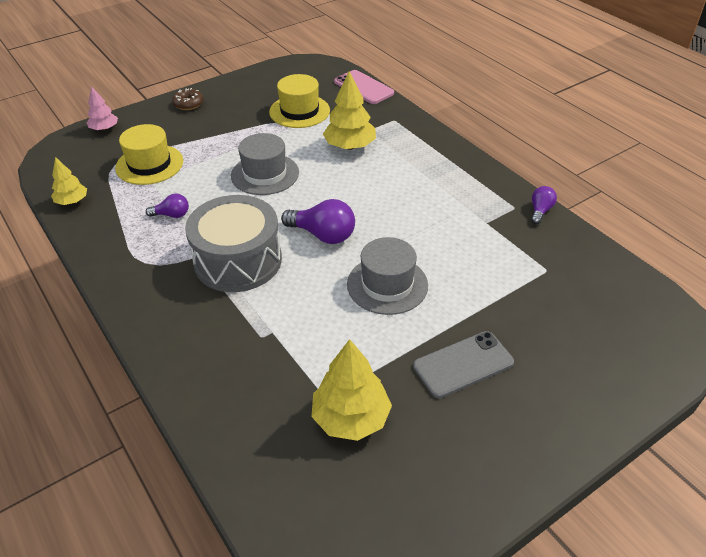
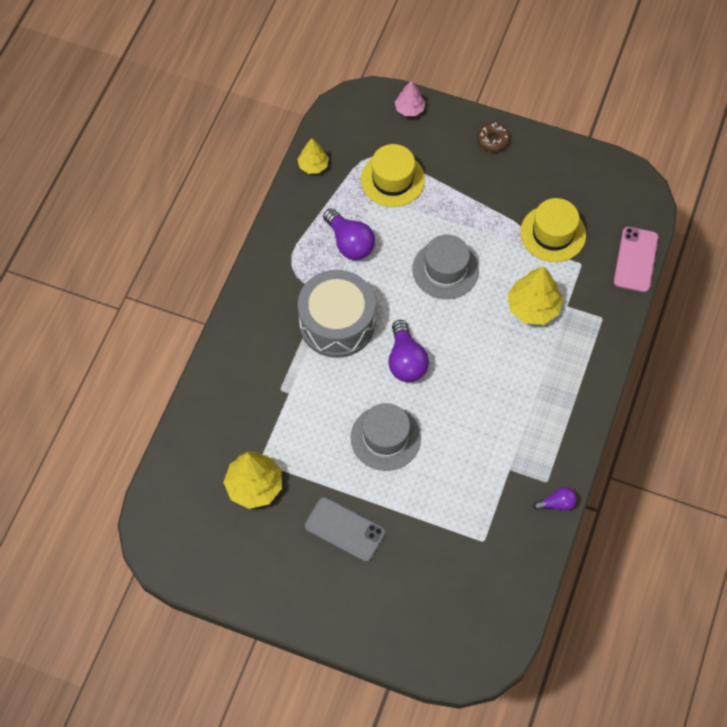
camera: 55 degrees right, 20 degrees up
purple light bulb [146,193,189,218] -> purple light bulb [323,208,375,260], size x1.75

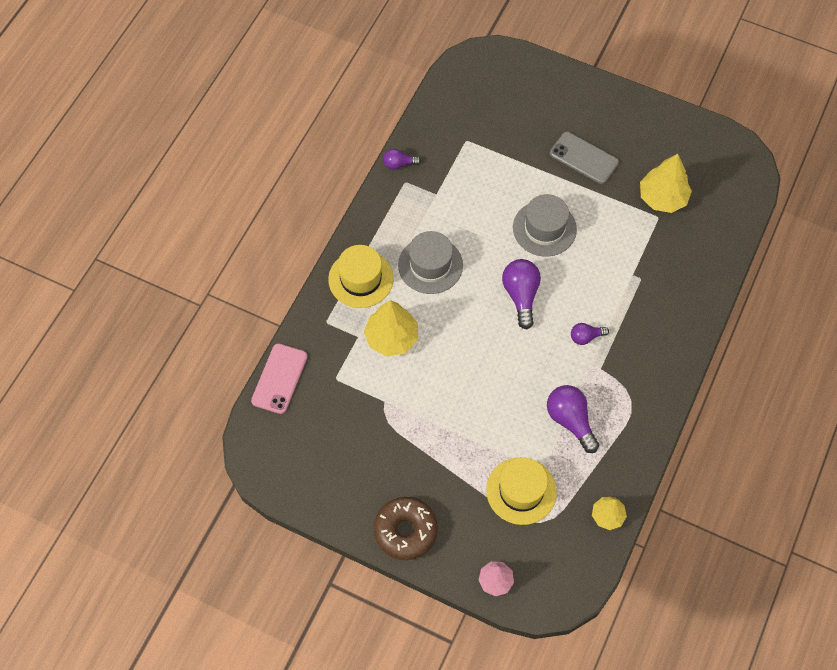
camera: 175 degrees left, 0 degrees up
grey drum [298,270,375,358] -> purple light bulb [571,323,609,345]
grey hat [412,235,479,299] -> grey hat moved to [398,231,463,294]
brown donut [477,122,510,152] -> brown donut [374,497,438,560], size x1.73
yellow hat [520,198,586,262] -> yellow hat moved to [328,245,394,308]

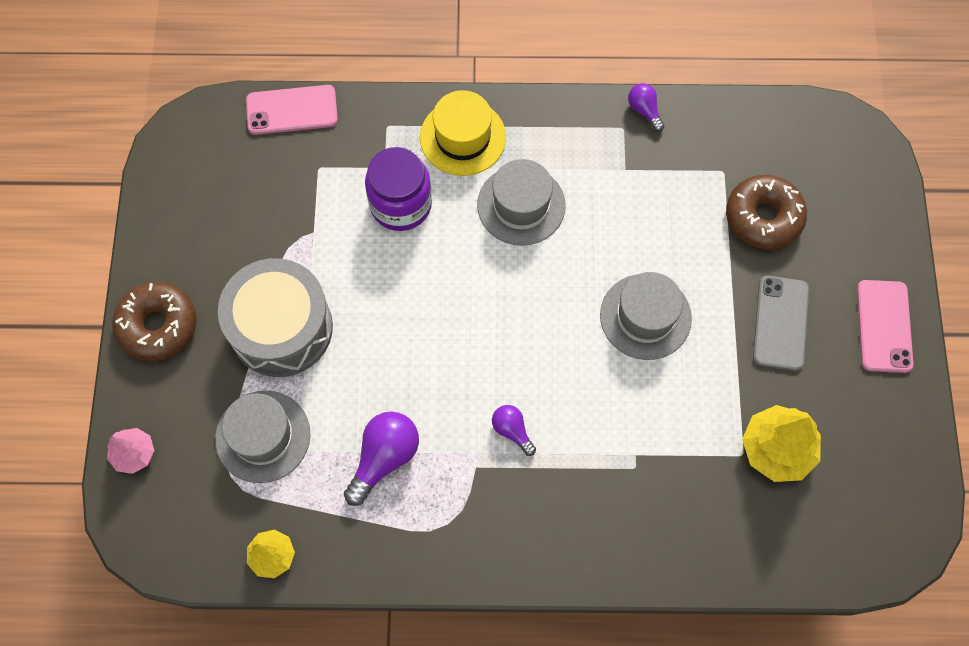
camera: 65 degrees right, 5 degrees up
yellow tree [364,300,418,357] -> purple jar [365,147,432,231]
yellow hat [486,457,557,525] -> grey hat [215,391,310,483]
purple light bulb [502,259,541,330] -> none
none -> grey drum [218,258,333,377]
none -> brown donut [726,175,807,250]
none -> pink phone [857,280,914,373]

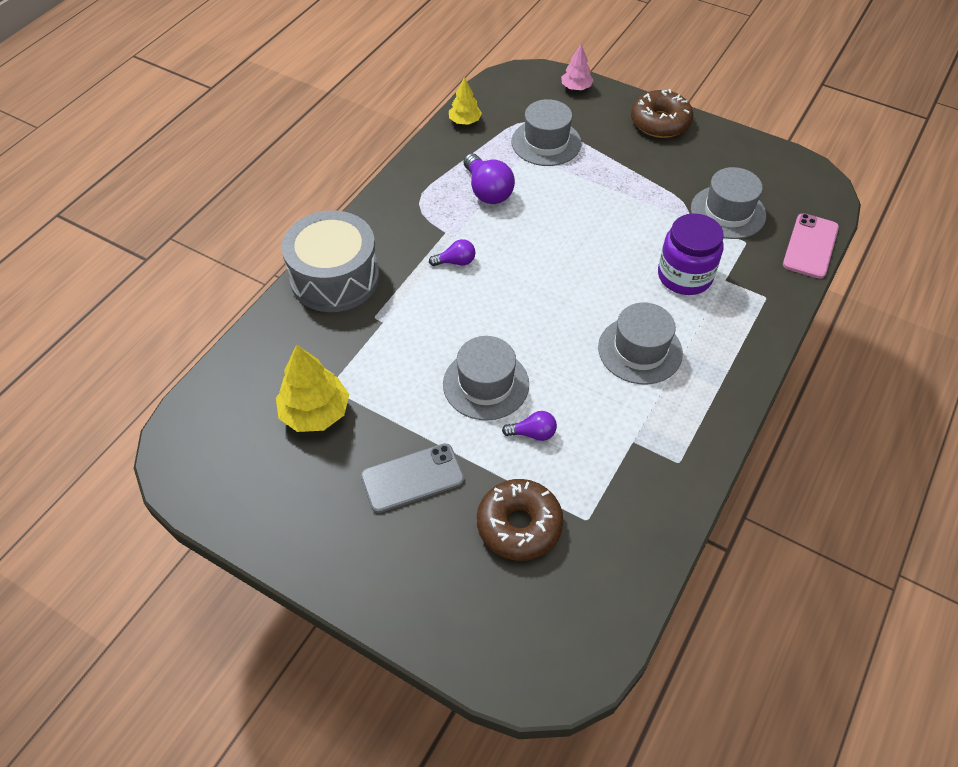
camera: 120 degrees right, 15 degrees down
grey drum [218,258,333,377] -> grey drum moved to [282,210,379,312]
yellow hat [420,90,506,176] -> none
purple light bulb [628,83,664,132] -> purple light bulb moved to [502,411,557,441]
grey phone [753,276,809,371] -> grey phone turned 60 degrees counterclockwise [361,443,464,513]
pink phone [857,280,914,373] -> none
none -> grey hat [691,167,766,239]

